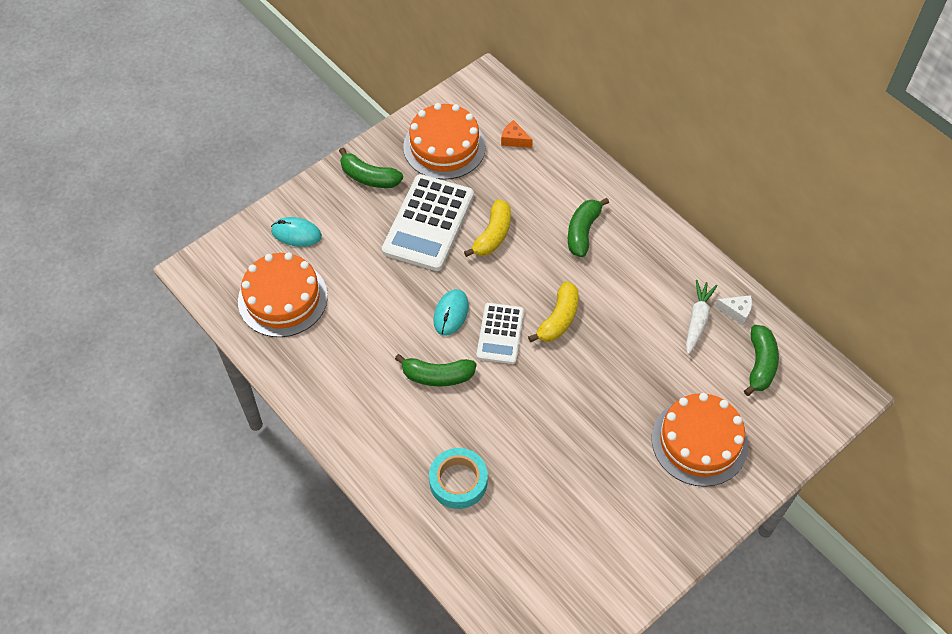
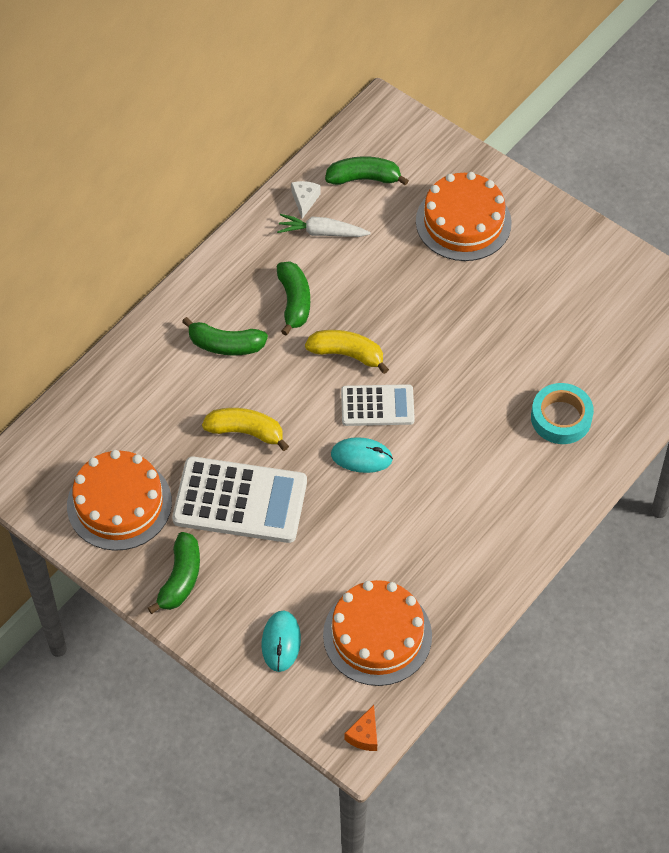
camera: 100 degrees left, 0 degrees up
green banana [395,354,476,387] -> green banana moved to [277,261,310,335]
orange cheese [501,120,533,148] -> orange cheese moved to [345,705,377,751]

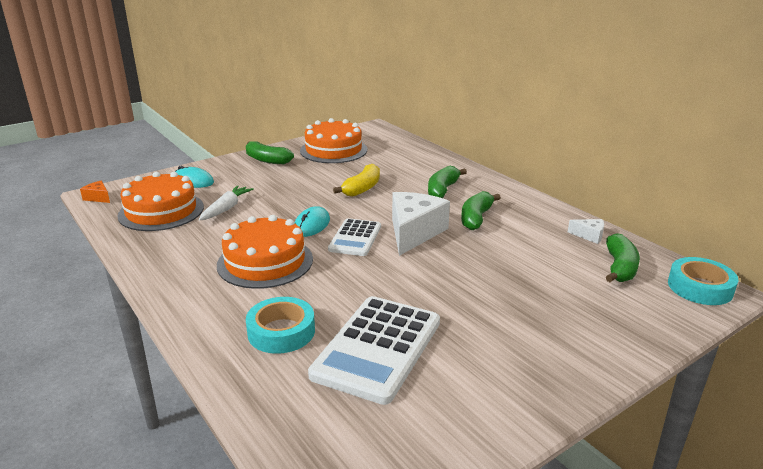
camera: 105 degrees right, 30 degrees down
white calculator [172,457,307,543] -> white calculator moved to [308,296,440,405]
white carrot [277,214,371,237] -> white carrot moved to [199,185,254,220]
green banana [277,261,310,335] -> green banana turned 105 degrees clockwise [461,191,501,230]
yellow banana [305,330,389,374] -> white cheese [392,192,450,256]
orange cake [416,172,512,261] -> orange cake moved to [217,215,313,289]
none -> turquoise tape [668,257,738,305]

